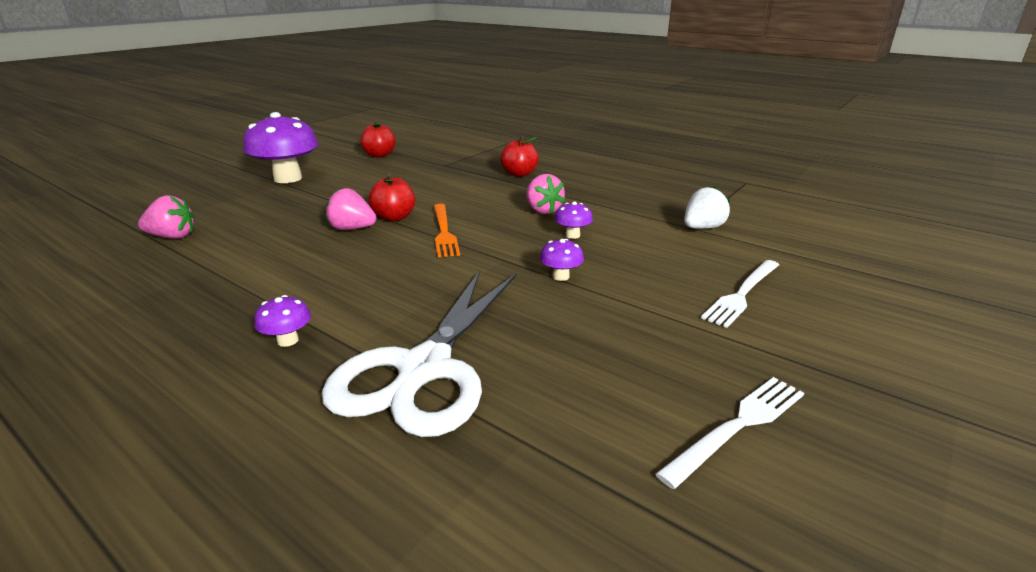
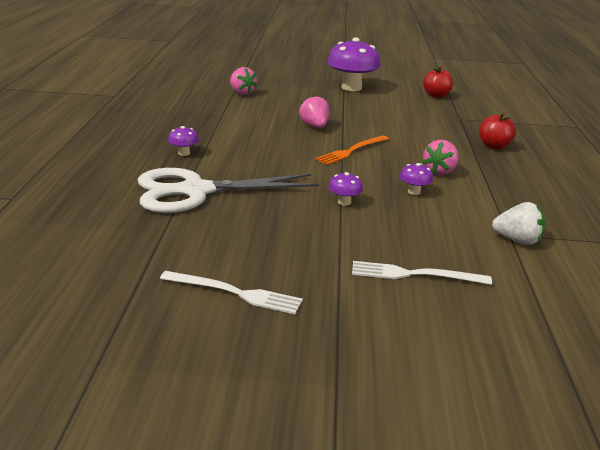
camera: 55 degrees right, 0 degrees up
red apple [369,174,415,221] -> none

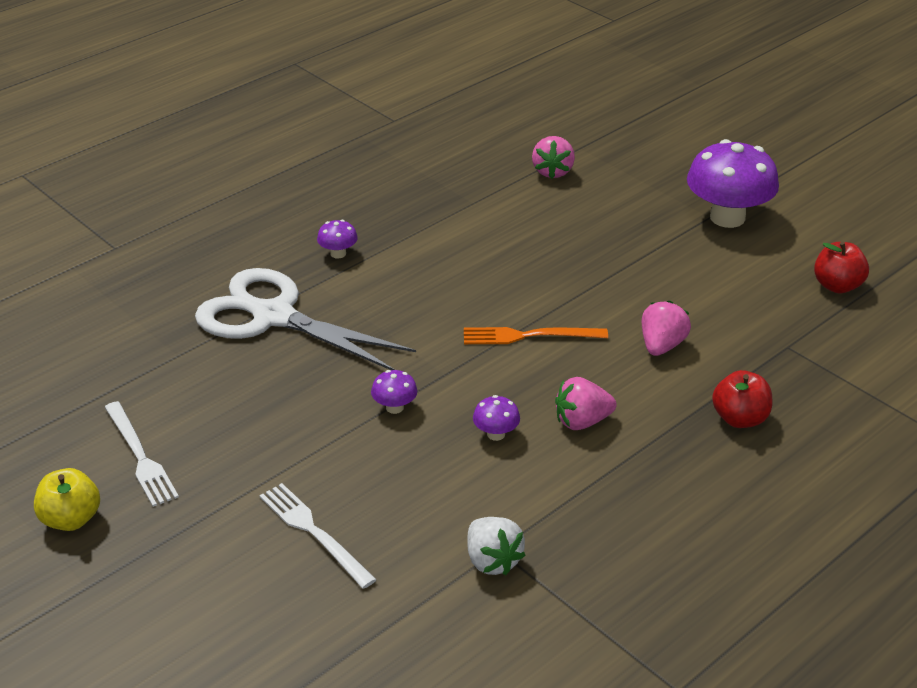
camera: 45 degrees right, 10 degrees up
pink strawberry [299,95,329,128] -> pink strawberry moved to [642,301,691,356]
none -> yellow apple [34,468,100,531]

